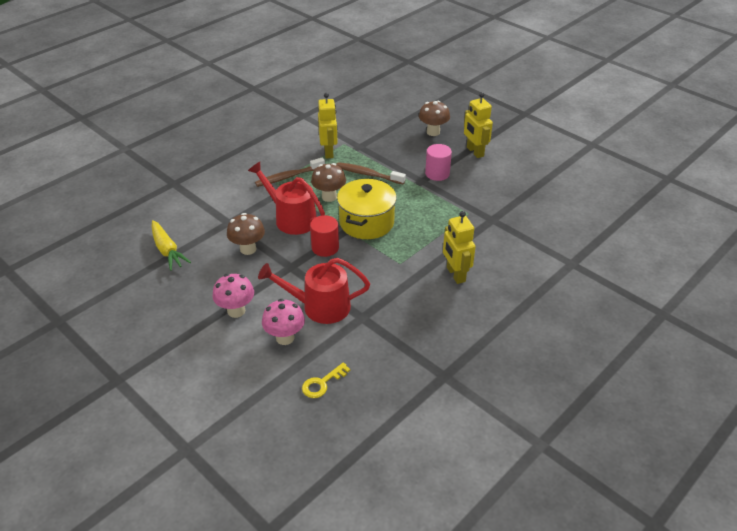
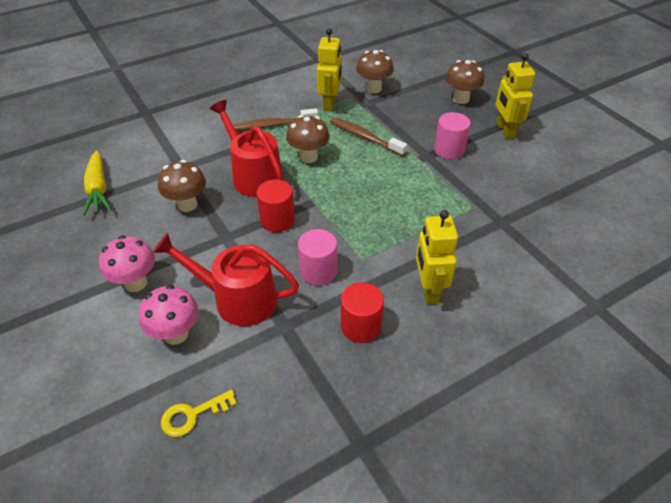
camera: 15 degrees right, 5 degrees up
yellow pot [337,179,397,239] -> none
none -> pink cylinder [298,229,337,286]
none -> red cylinder [341,282,384,343]
none -> brown mushroom [356,50,394,93]

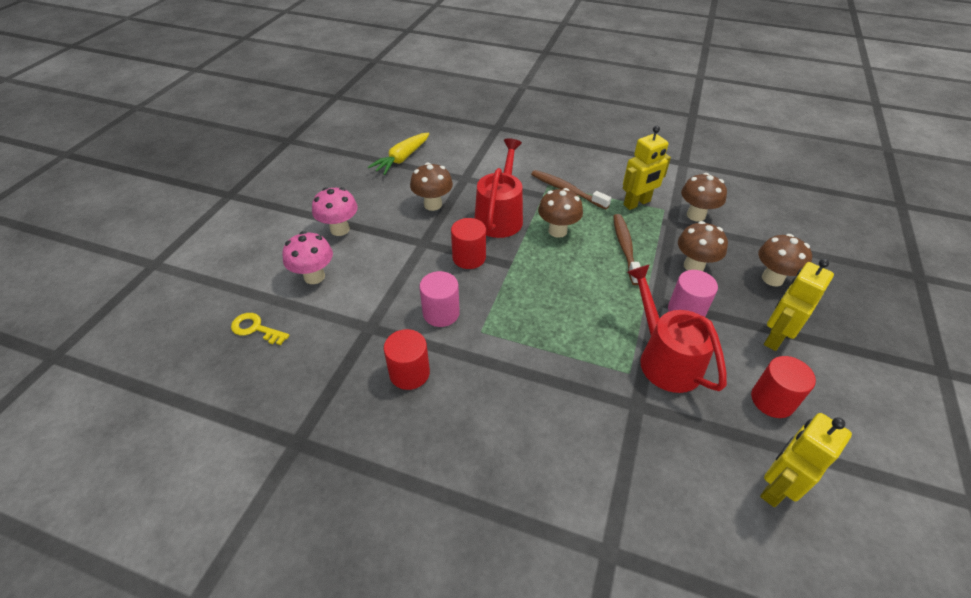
camera: 50 degrees right, 0 degrees up
red watering can [153,233,299,326] -> red watering can moved to [627,264,727,393]
yellow robot [416,210,458,304] -> yellow robot moved to [760,413,852,507]
none -> brown mushroom [678,221,728,271]
none -> red cylinder [751,356,816,418]

